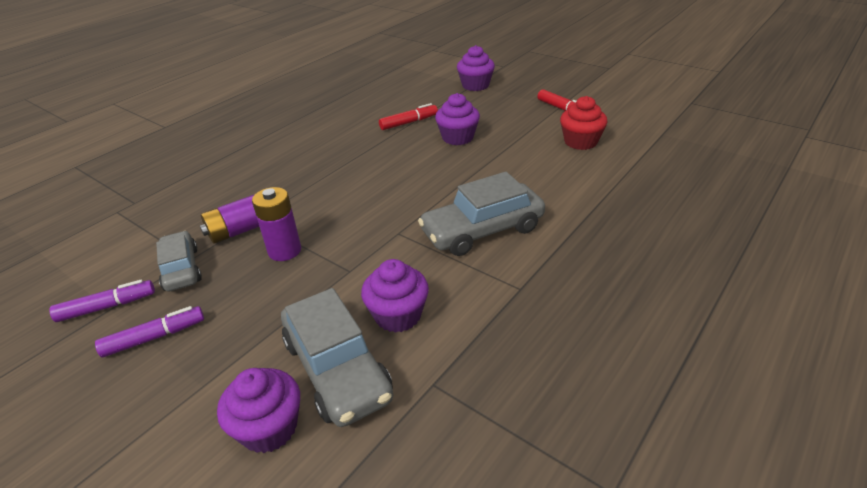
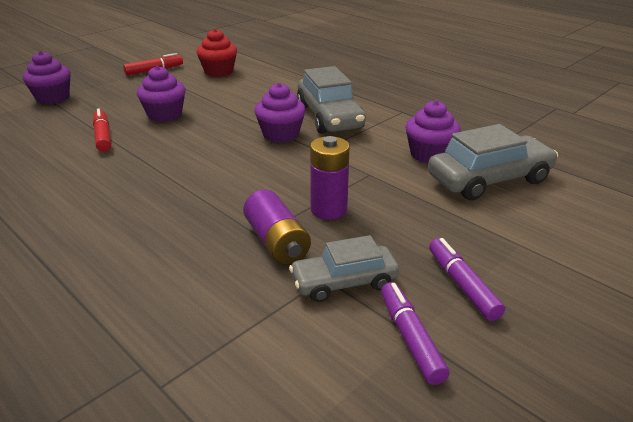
camera: 85 degrees left, 5 degrees down
purple cupcake [217,368,300,453] -> purple cupcake moved to [255,83,306,143]

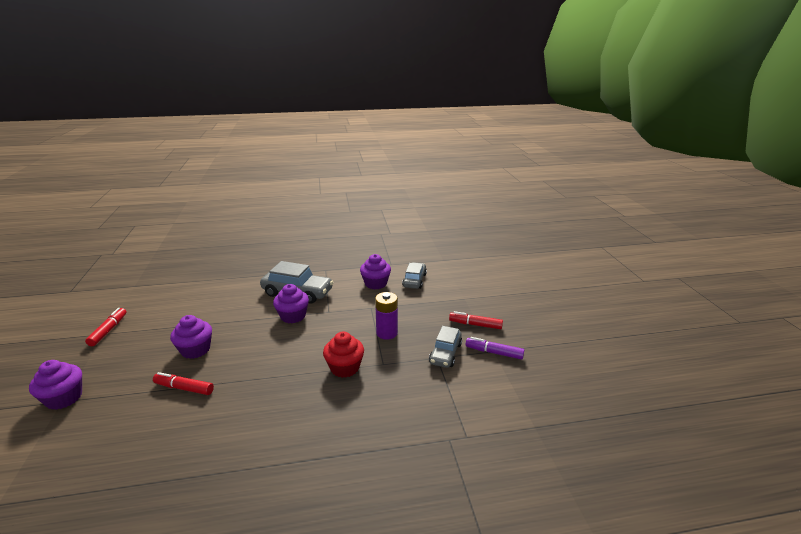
camera: 55 degrees left, 5 degrees down
red cupcake [197,29,237,77] -> red cupcake moved to [323,332,364,378]
purple battery [243,190,311,265] -> none
grey car [428,124,558,200] -> grey car [402,262,427,289], size x0.64
purple marker [429,238,505,321] -> red marker [449,311,503,329]

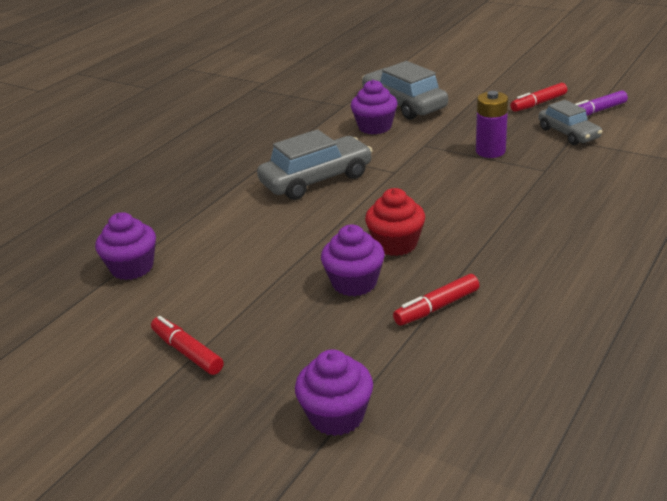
camera: 45 degrees left, 5 degrees up
purple cupcake [273,284,309,323] -> purple cupcake moved to [95,212,156,280]
red cupcake [323,332,364,378] -> red cupcake moved to [365,188,425,256]
grey car [402,262,427,289] -> grey car [362,61,448,120], size x1.57

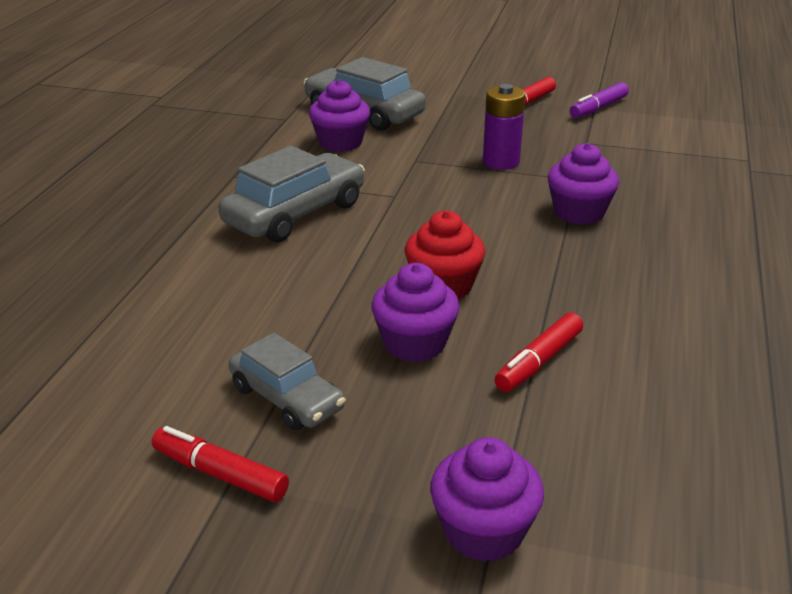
camera: 20 degrees left, 0 degrees up
purple cupcake [95,212,156,280] -> purple cupcake moved to [548,143,619,225]
grey car [538,100,603,145] -> grey car moved to [229,333,345,430]

